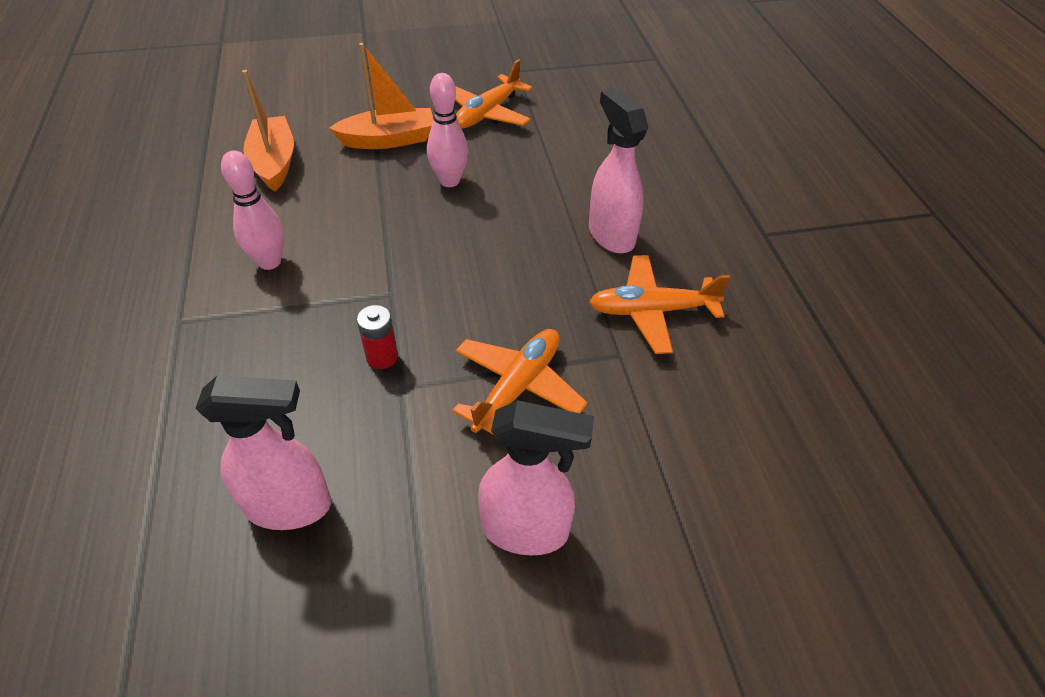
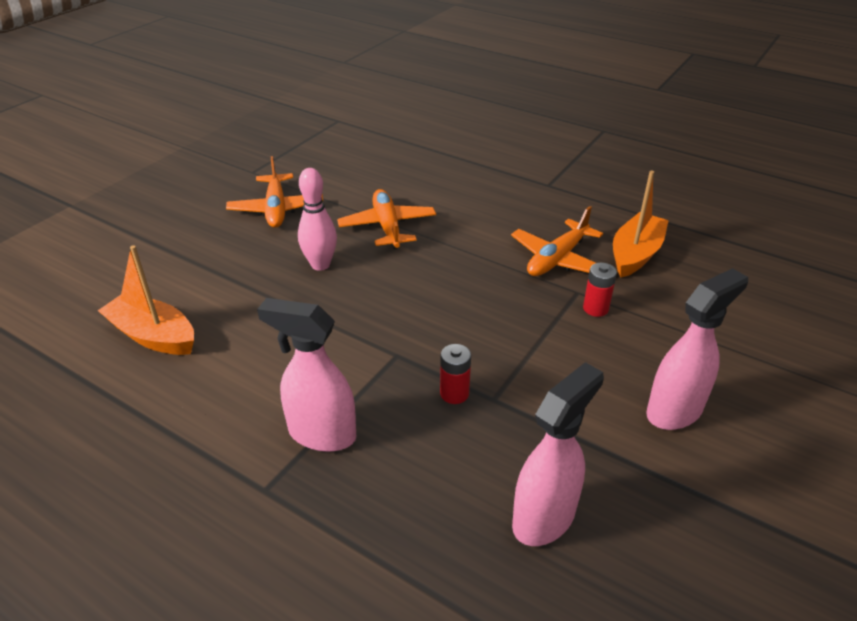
camera: 45 degrees left, 10 degrees down
pink bowling pin [221,150,284,270] -> none
orange boat [329,43,434,149] -> orange boat moved to [613,170,669,277]
orange plane [452,329,588,434] -> orange plane moved to [337,189,436,249]
pink spray bottle [589,88,648,253] -> pink spray bottle moved to [257,298,357,452]
none -> red battery [583,263,617,317]

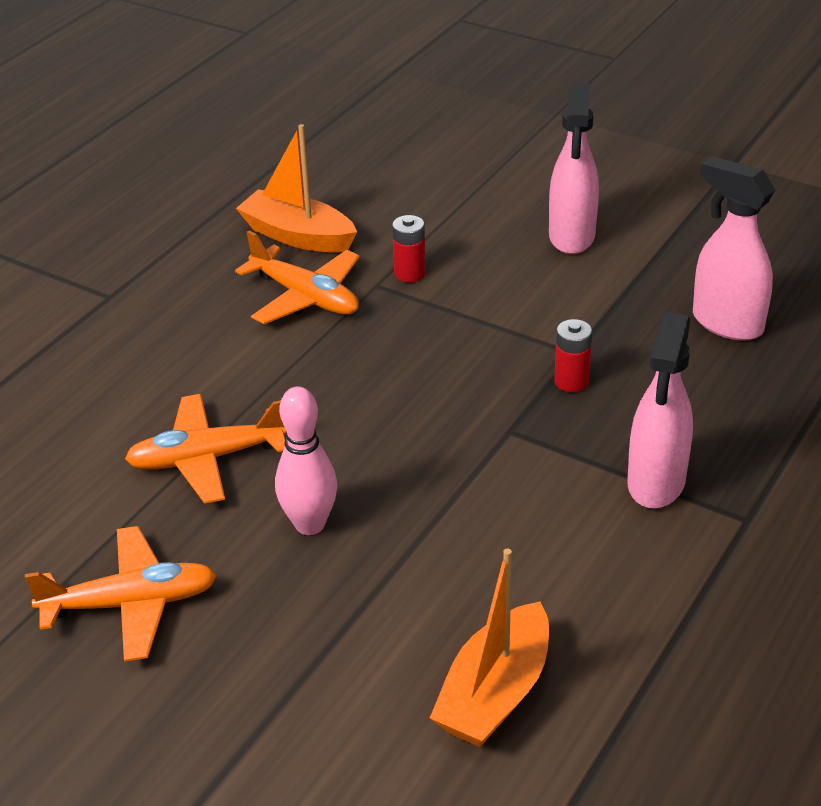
camera: 90 degrees left, 0 degrees up
pink spray bottle [646,268,748,430] -> pink spray bottle turned 135 degrees counterclockwise [549,83,599,254]

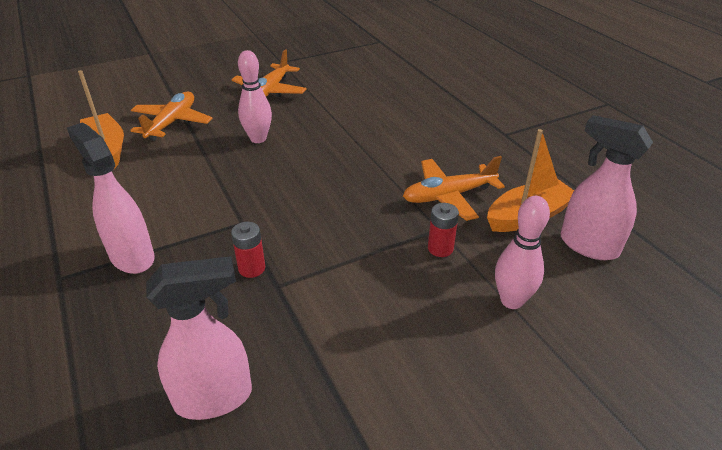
camera: 120 degrees right, 0 degrees up
orange plane [125,394,287,504] -> orange plane moved to [130,92,213,141]
pink spray bottle [549,83,599,254] -> pink spray bottle moved to [560,115,653,260]
none -> pink bowling pin [495,196,550,309]

